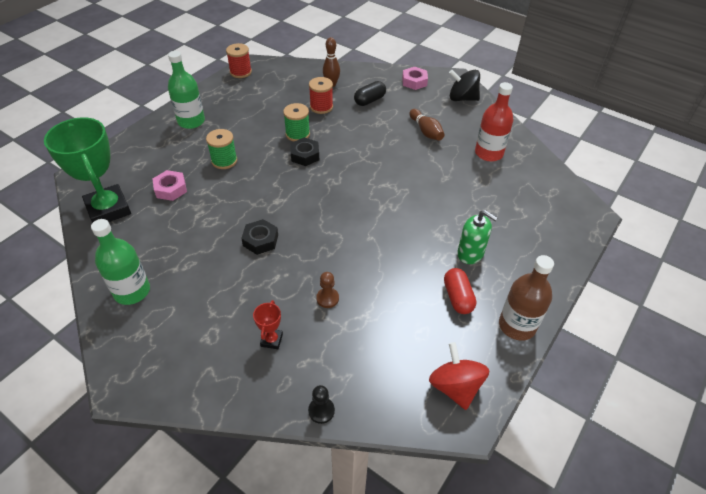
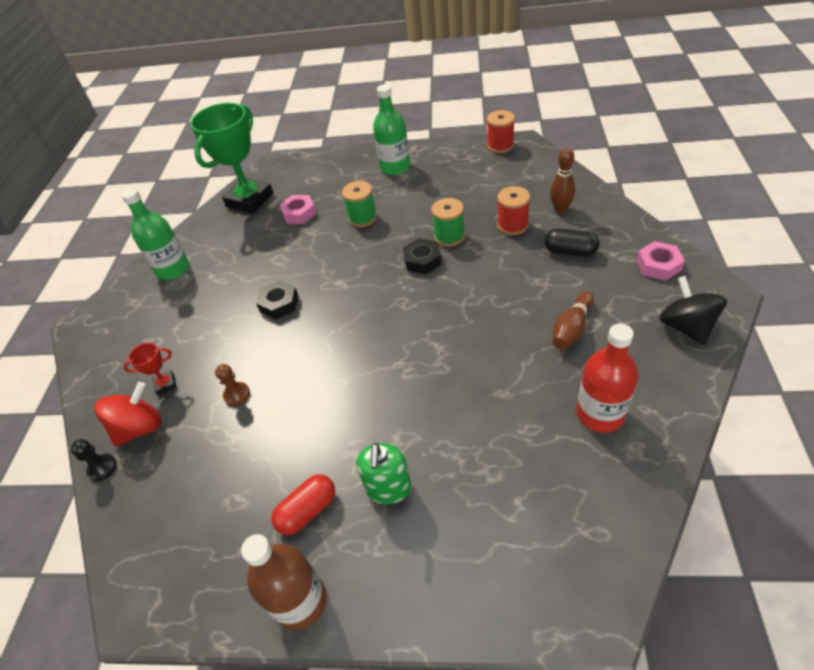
camera: 65 degrees right, 0 degrees up
red spinning top [429,342,489,410] -> red spinning top moved to [94,382,162,447]

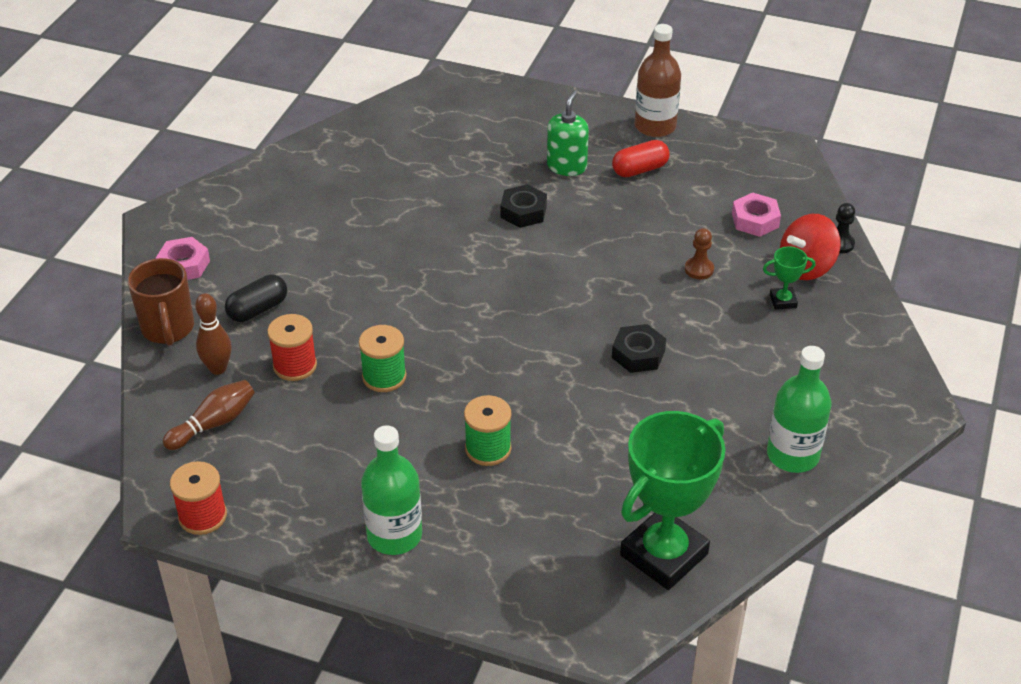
camera: 170 degrees left, 5 degrees down
red trophy [123,343,177,395] -> green trophy [763,247,815,310]
pink nut [280,195,316,224] -> pink nut moved to [732,193,781,237]
black nut [403,238,442,274] -> black nut moved to [500,184,547,228]
black capsule [545,229,599,256] -> black capsule turned 75 degrees counterclockwise [225,274,287,322]
brown bowling pin [553,291,594,349] -> brown bowling pin moved to [163,380,254,450]
red bottle [576,323,638,433] -> none
black spinning top [659,276,727,345] -> none
none -> brown mug [128,258,194,346]

